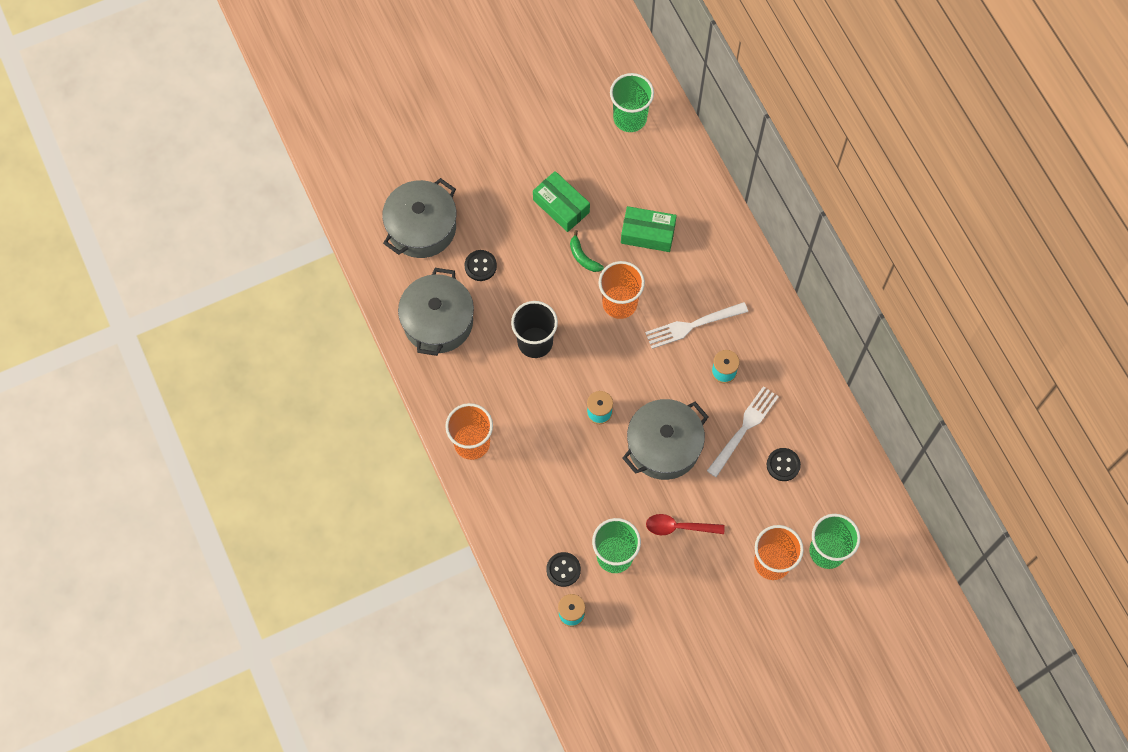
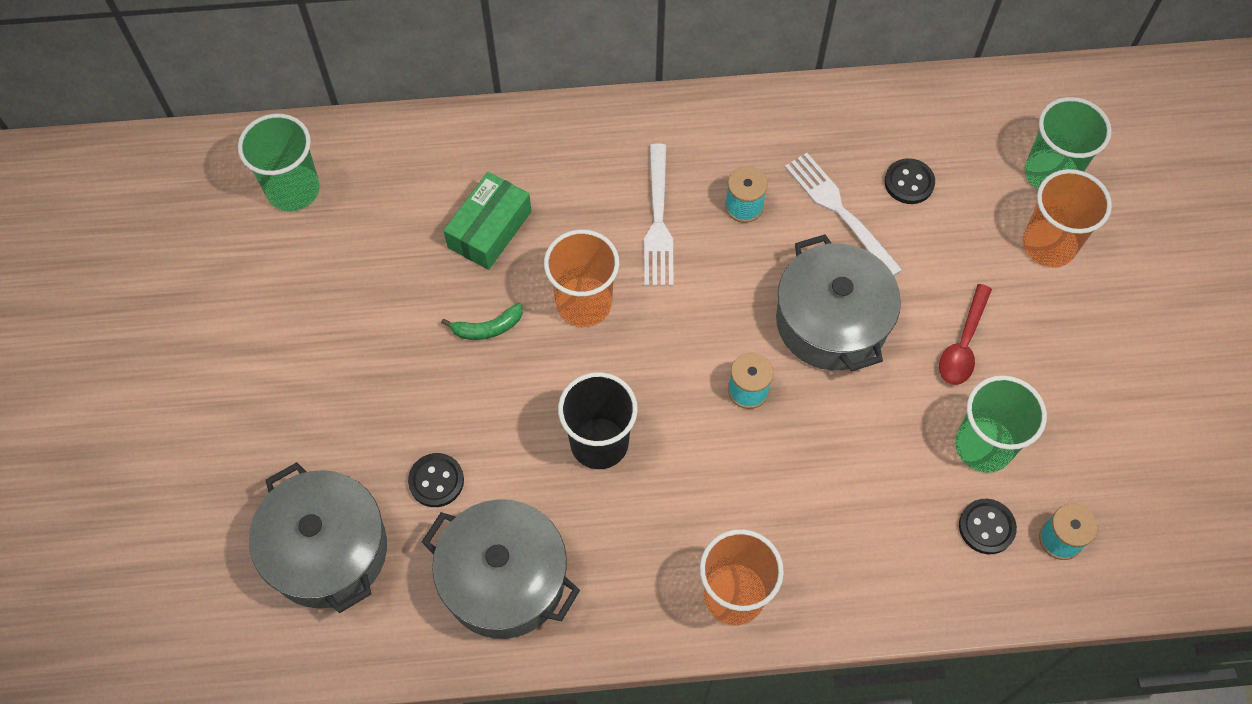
camera: 70 degrees left, 5 degrees down
green box [533,171,590,232] -> none

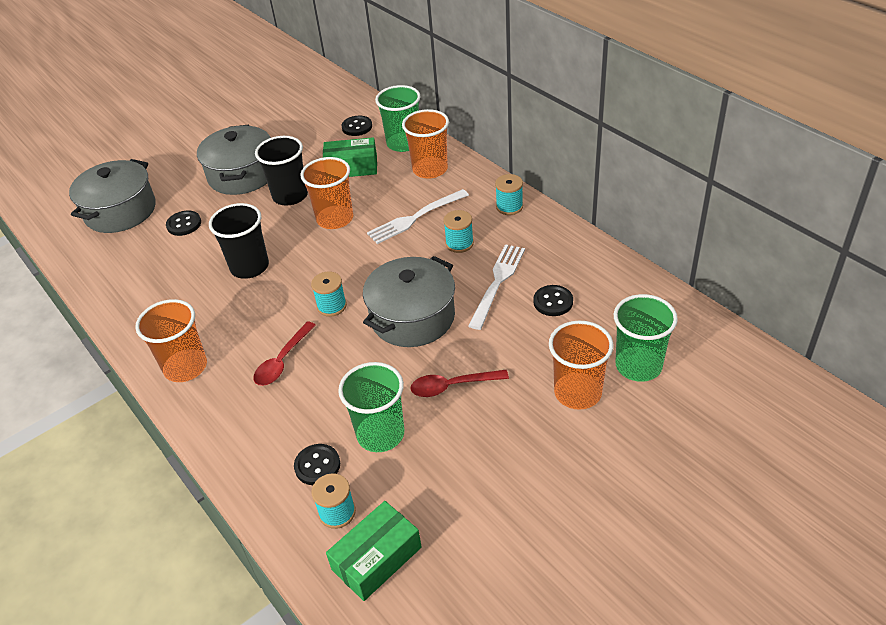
camera: 60 degrees right, 20 degrees down
green cup [238,114,320,211] -> green cup moved to [375,85,421,152]
grey pot [422,499,580,639] -> grey pot moved to [197,125,271,195]
green banana [441,303,523,340] -> black cup [255,136,308,205]
none -> red spoon [254,321,316,386]
none -> green box [326,501,422,601]
none -> black button [341,115,372,136]
none -> orange cup [402,109,449,179]
none -> turquoise spool [495,174,523,215]

